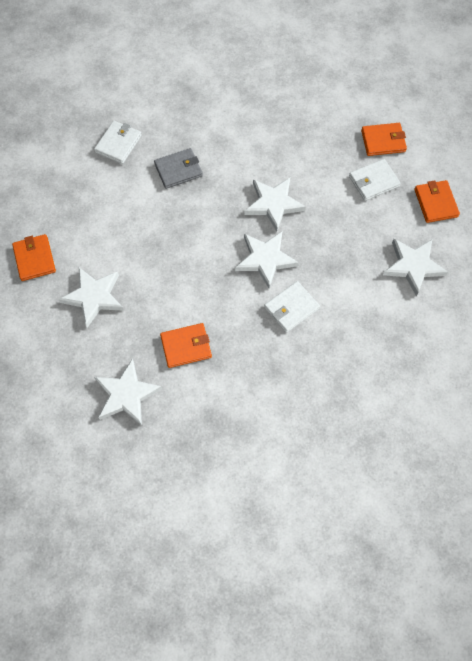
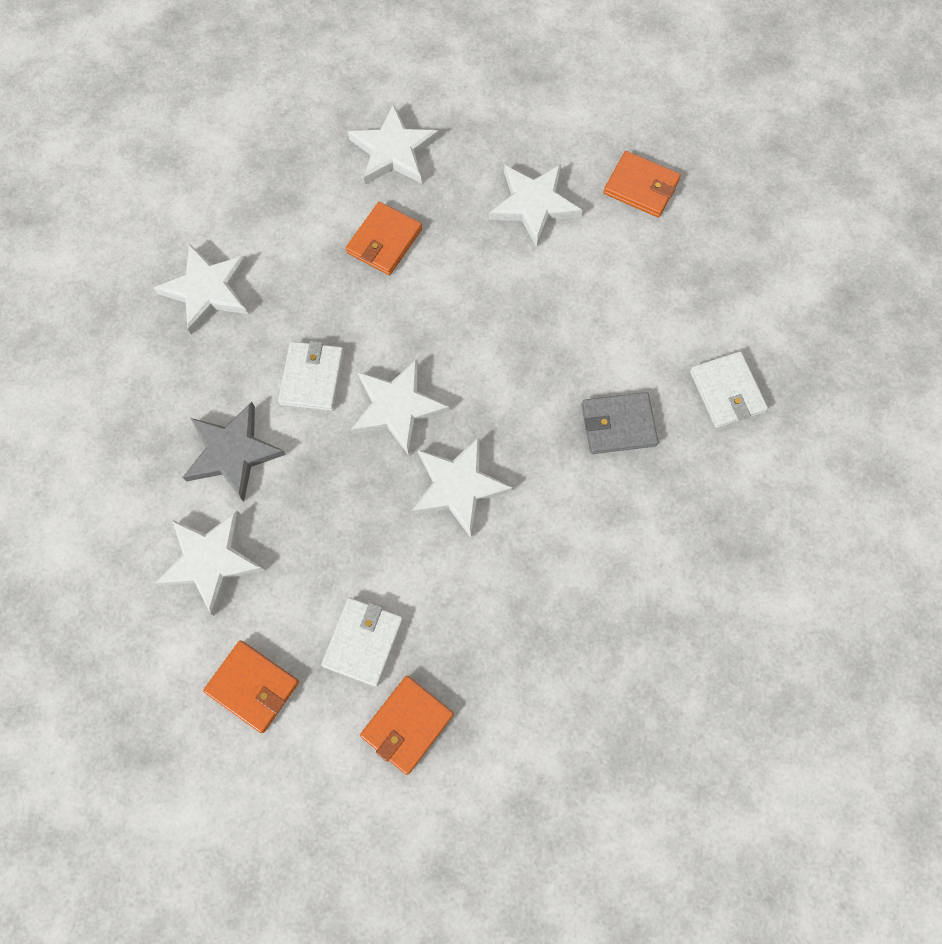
camera: 135 degrees right, 5 degrees up
grey wallet [154,148,203,189] -> grey wallet turned 60 degrees clockwise [582,392,658,454]
none -> white star [154,244,248,335]
none -> grey star [182,402,286,502]

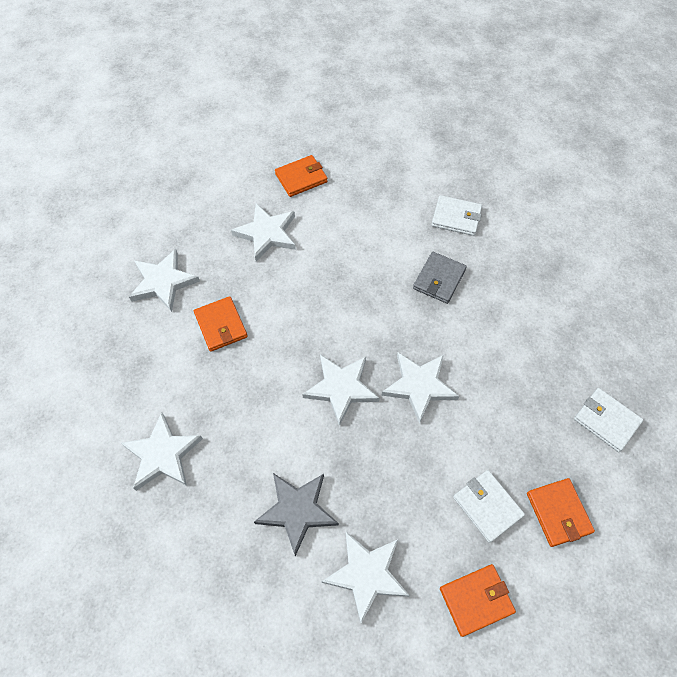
camera: 55 degrees left, 10 degrees down
white wallet [278,341,344,411] -> white wallet moved to [574,388,643,452]

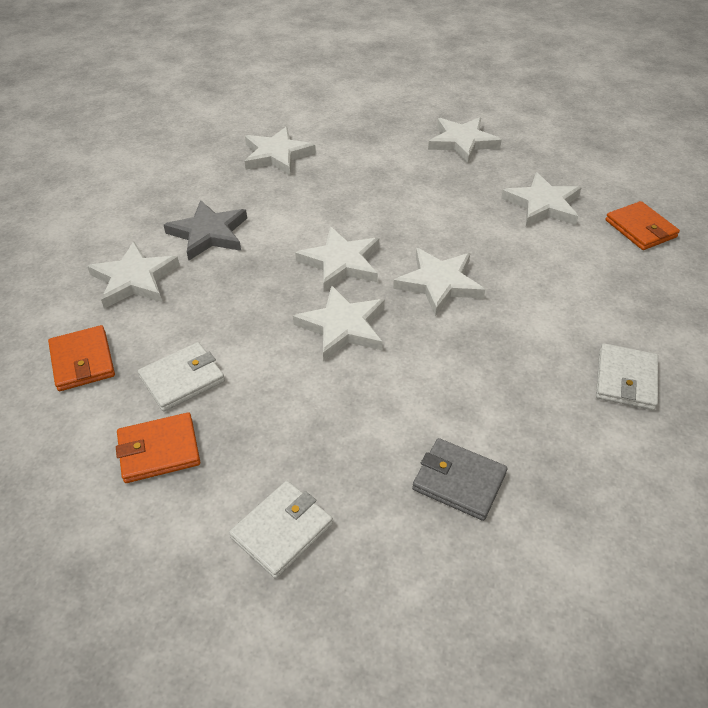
camera: 90 degrees right, 15 degrees down
orange wallet [194,296,248,352] -> none
grey wallet [413,252,467,304] -> grey wallet moved to [412,438,507,521]
none -> white star [393,248,485,316]

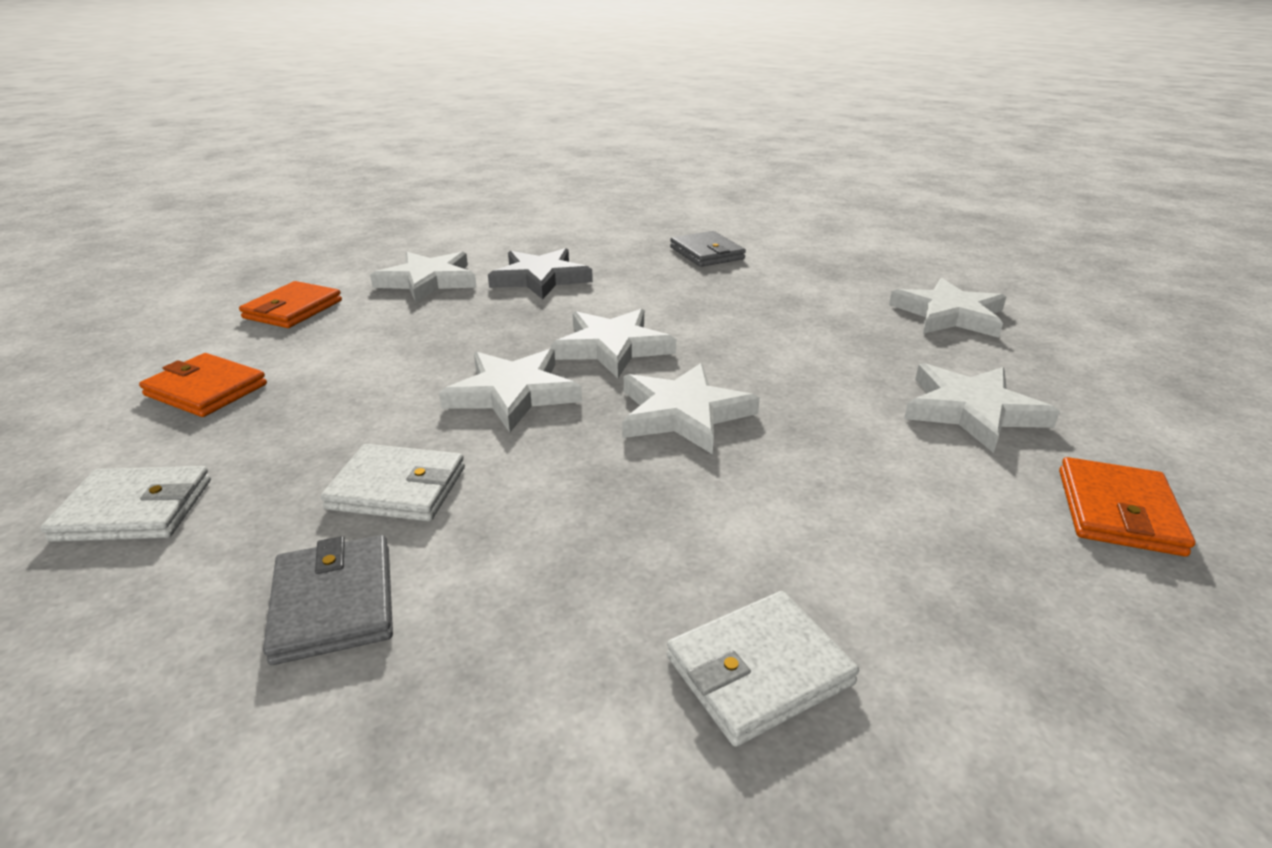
camera: 45 degrees right, 15 degrees down
white wallet [138,342,225,412] -> white wallet moved to [320,444,465,522]
white star [245,127,316,175] -> grey wallet [670,231,746,267]

